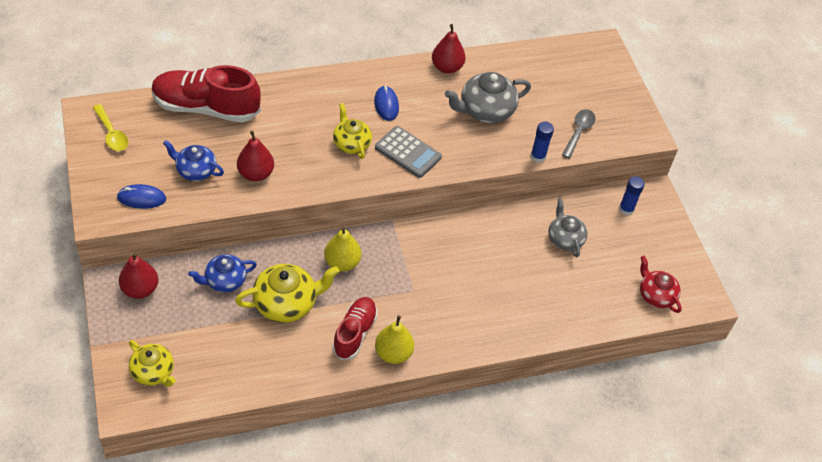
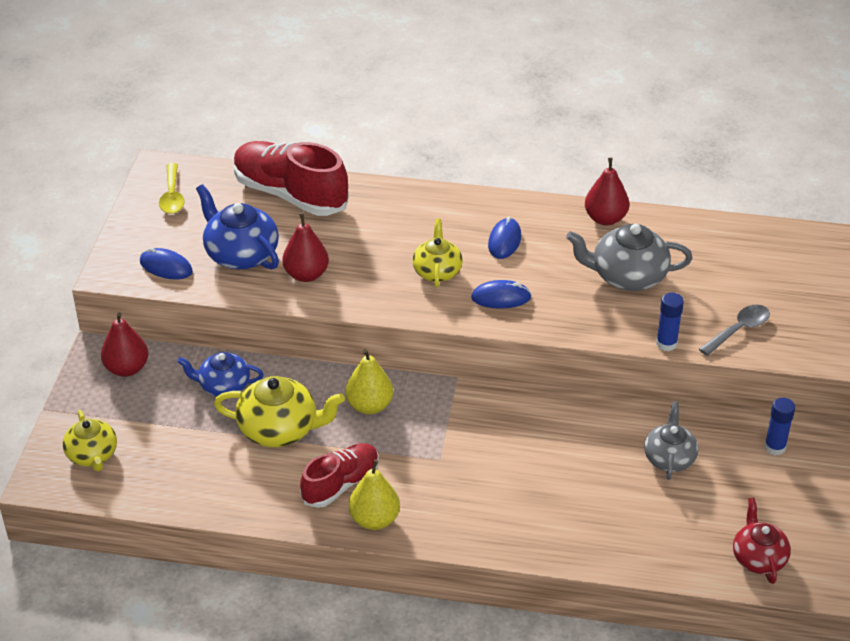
camera: 30 degrees right, 10 degrees down
blue teapot [163,140,224,181] -> blue teapot [196,184,279,270], size x1.52
grey calculator [375,126,442,178] -> blue mouse [471,280,531,309]

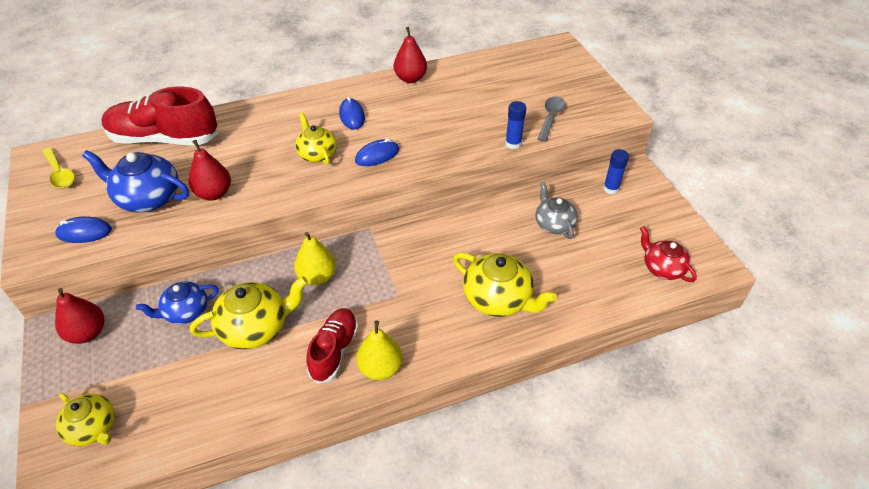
camera: 30 degrees left, 5 degrees up
grey teapot [566,224,692,291] -> none
none -> yellow teapot [453,252,557,317]

